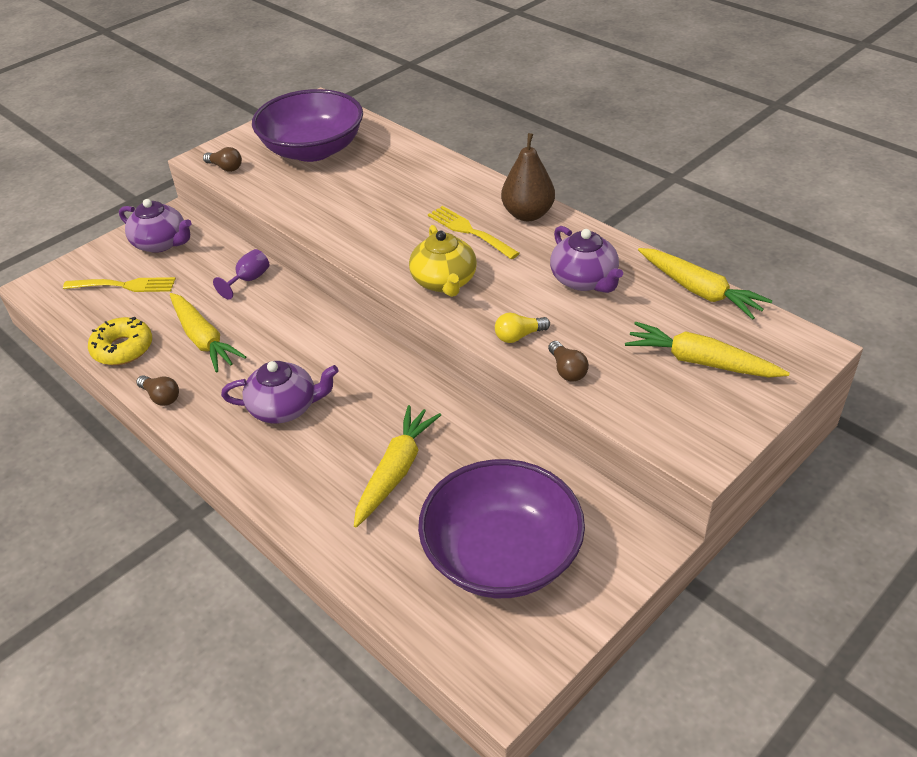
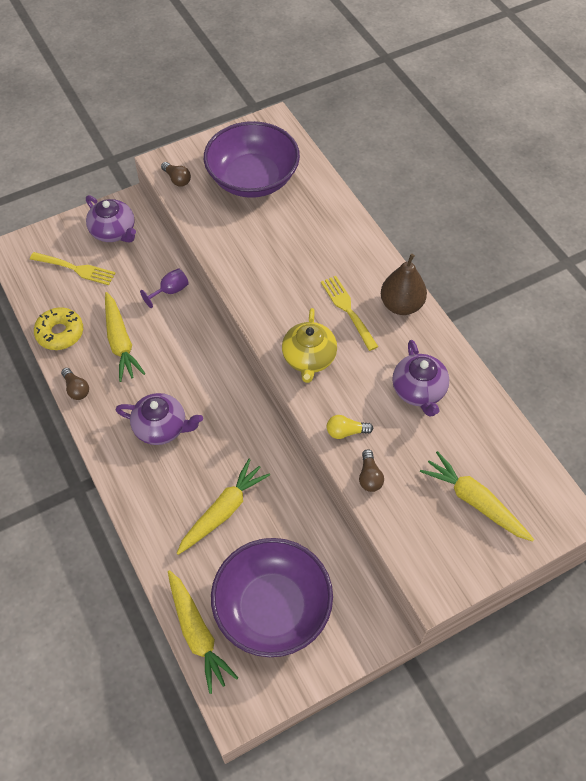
camera: 15 degrees right, 15 degrees up
yellow carrot [638,248,772,320] -> yellow carrot moved to [168,570,238,694]

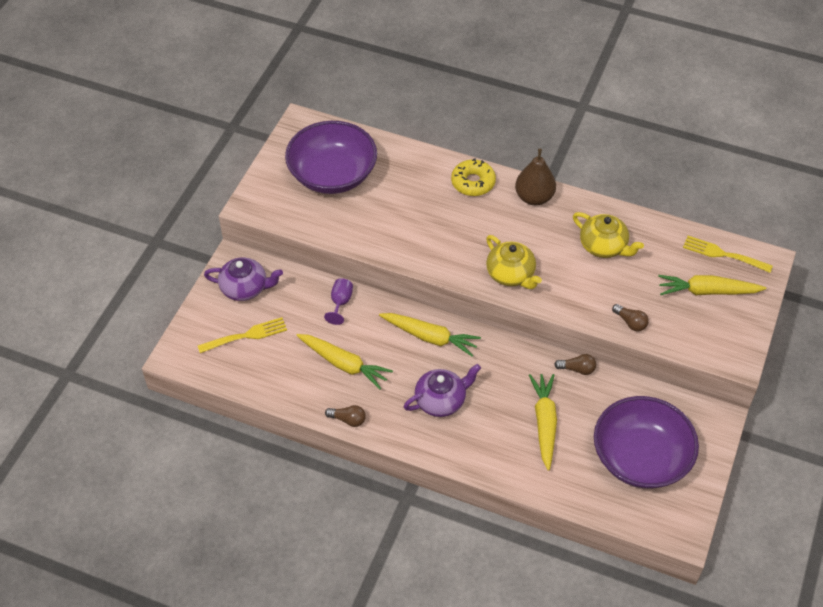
camera: 40 degrees left, 5 degrees down
yellow donut [34,307,83,350] -> yellow donut moved to [451,159,496,196]
brown light bulb [161,162,191,187] -> brown light bulb moved to [554,354,596,375]
yellow carrot [168,570,238,694] -> yellow carrot moved to [379,313,481,357]
yellow fork [321,276,379,351] -> yellow fork moved to [683,236,773,273]
yellow light bulb [327,415,373,439] -> none
purple teapot [392,340,449,417] -> yellow teapot [573,212,644,258]

